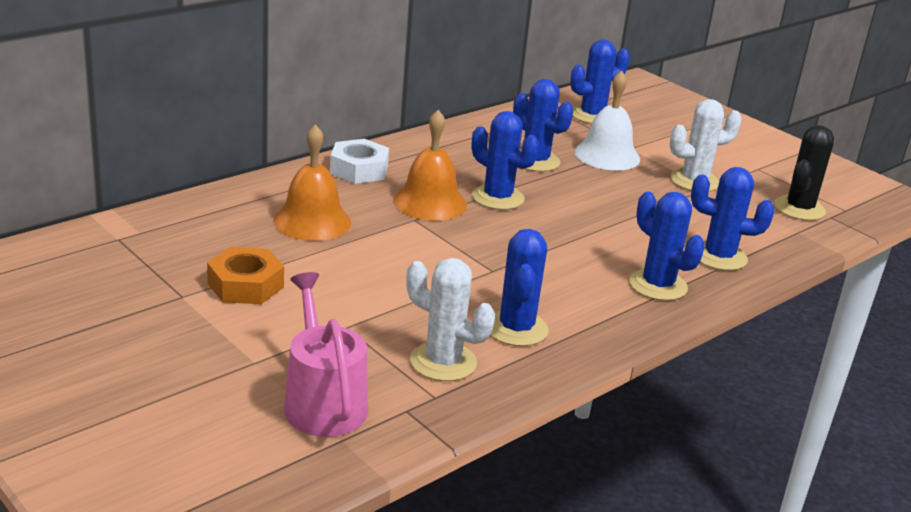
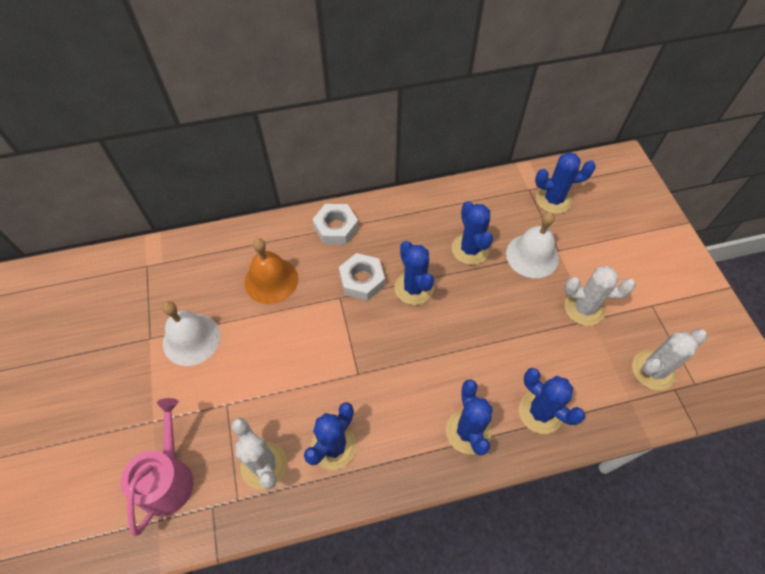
camera: 30 degrees right, 30 degrees up
orange nut [207,247,284,304] -> white bell [162,301,220,366]
orange bell [393,110,467,221] -> white nut [339,253,385,301]
black cactus [774,125,834,221] -> white cactus [632,329,707,391]

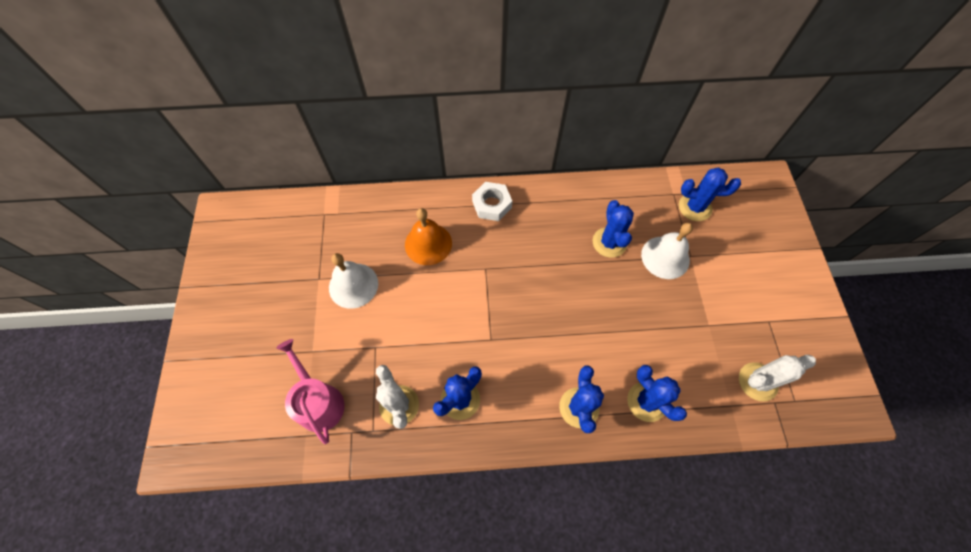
camera: 10 degrees right, 5 degrees up
pink watering can [121,398,193,536] -> pink watering can turned 45 degrees counterclockwise [276,339,345,444]
white nut [339,253,385,301] -> none
blue cactus [395,241,434,305] -> none
white cactus [564,266,636,326] -> none

